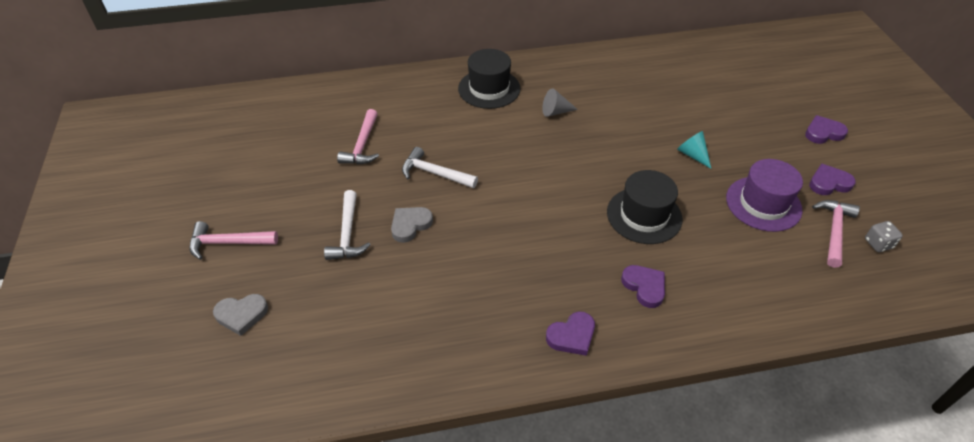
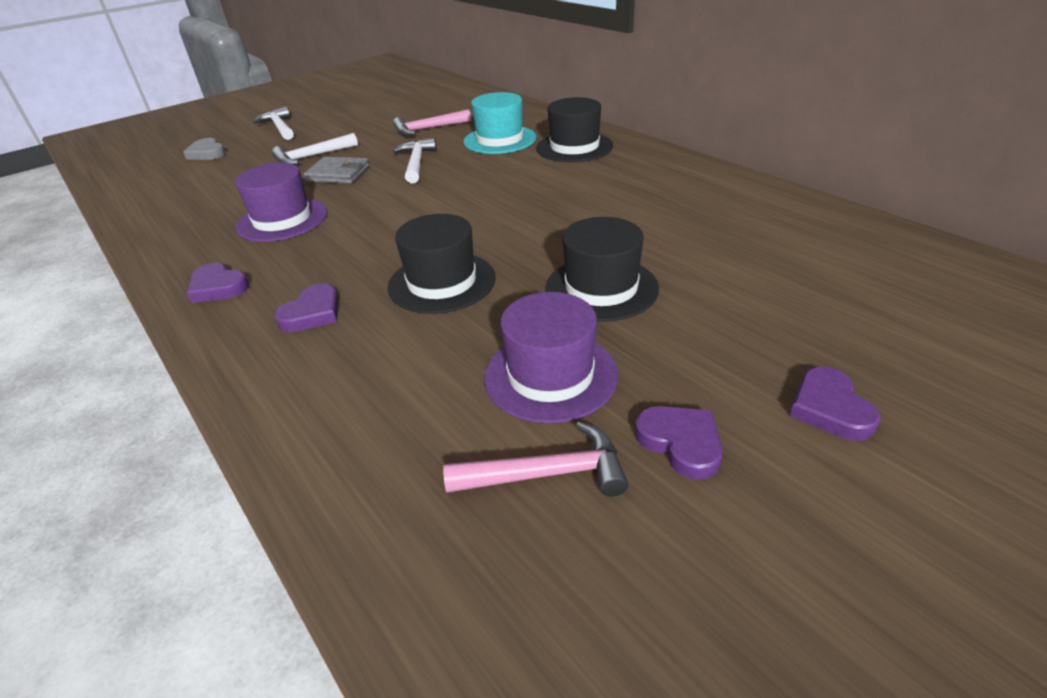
camera: 65 degrees right, 10 degrees down
pink hammer [189,221,278,260] -> white hammer [253,107,294,140]
grey heart [391,207,433,243] -> grey wallet [304,157,369,184]
grey cone [542,88,578,117] -> none
turquoise cone [677,131,711,169] -> black hat [545,217,659,322]
purple heart [805,115,848,144] -> purple heart turned 150 degrees counterclockwise [790,367,880,441]
grey dice [865,221,903,252] -> none
none -> purple hat [235,163,327,242]
none -> turquoise hat [464,92,536,154]

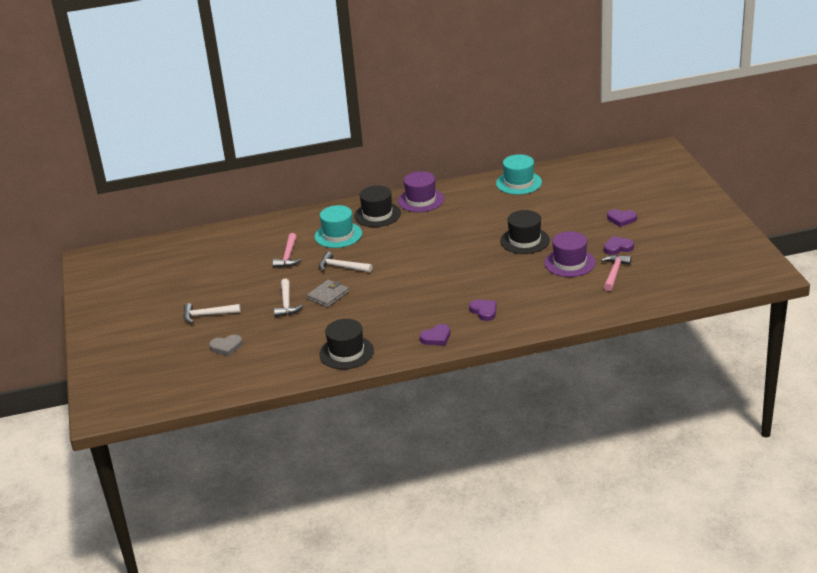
camera: 65 degrees left, 5 degrees down
purple hat [235,163,327,242] -> purple hat moved to [398,171,444,212]
black hat [388,214,496,314] -> black hat moved to [319,319,374,369]
none -> turquoise hat [496,154,542,195]

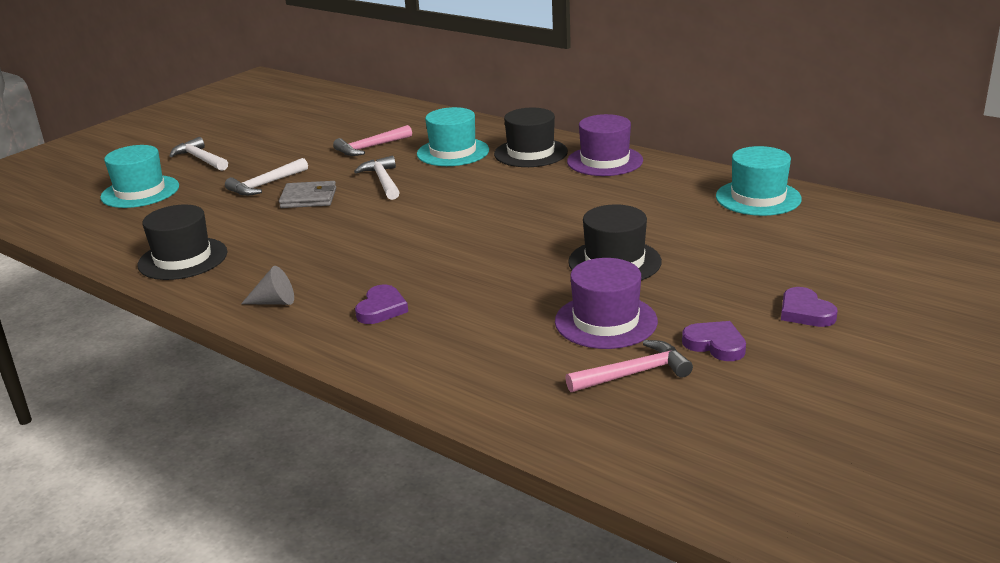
camera: 50 degrees right, 5 degrees down
grey heart [209,335,243,356] -> turquoise hat [100,145,179,208]
purple heart [420,324,450,345] -> grey cone [241,266,294,305]

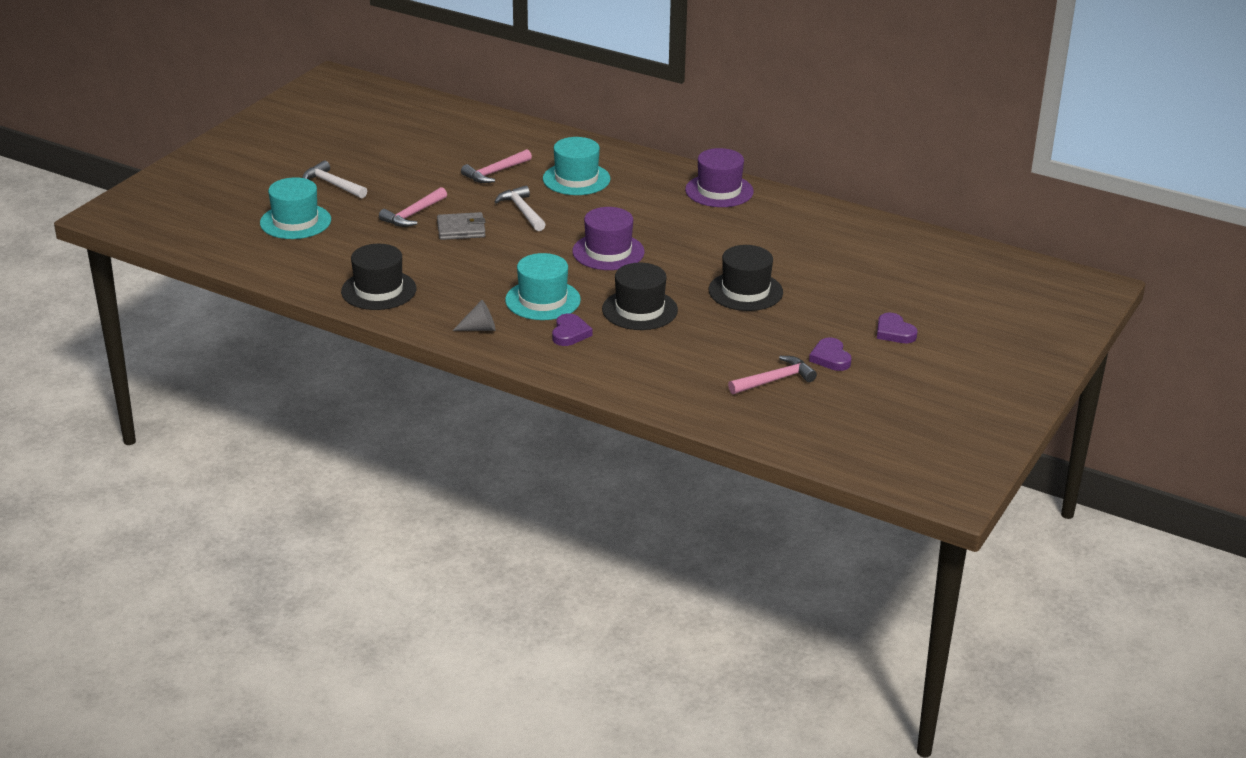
camera: 10 degrees left, 5 degrees up
white hammer [225,158,308,196] -> pink hammer [379,187,447,227]
black hat [494,108,568,167] -> black hat moved to [602,263,678,330]
purple hat [555,258,658,349] -> purple hat moved to [572,207,645,270]
purple heart [682,321,746,361] -> purple heart turned 135 degrees counterclockwise [809,338,852,371]
turquoise hat [716,146,802,216] -> turquoise hat moved to [505,253,581,320]

